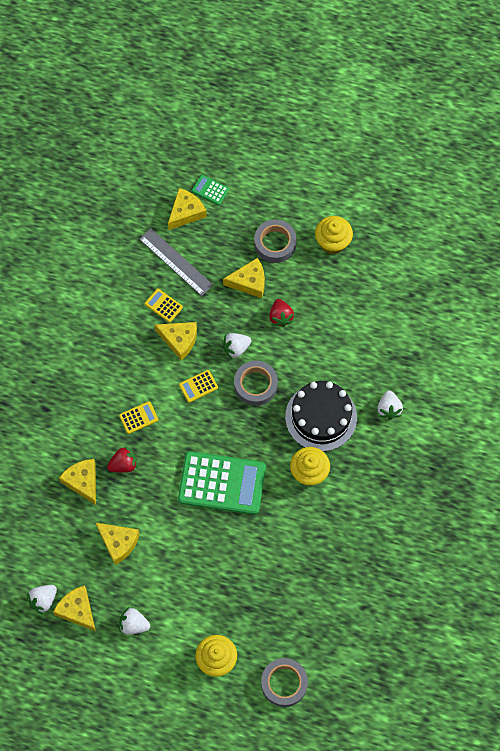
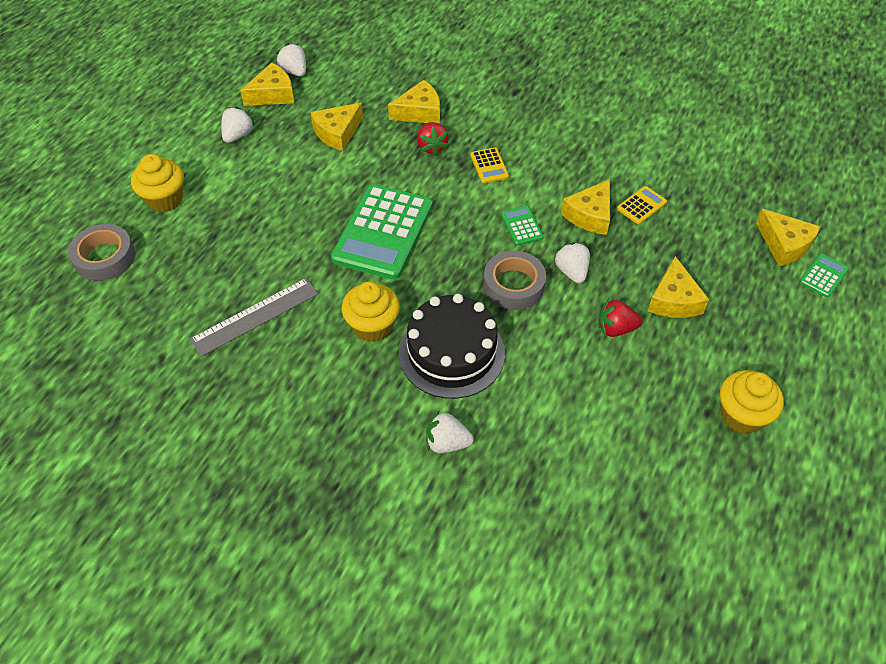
camera: 100 degrees right, 15 degrees down
grey ruler [139,229,213,296] -> grey ruler moved to [190,278,319,357]
yellow calculator [179,370,218,403] -> green calculator [501,206,544,246]
grey tape [254,219,297,263] -> none

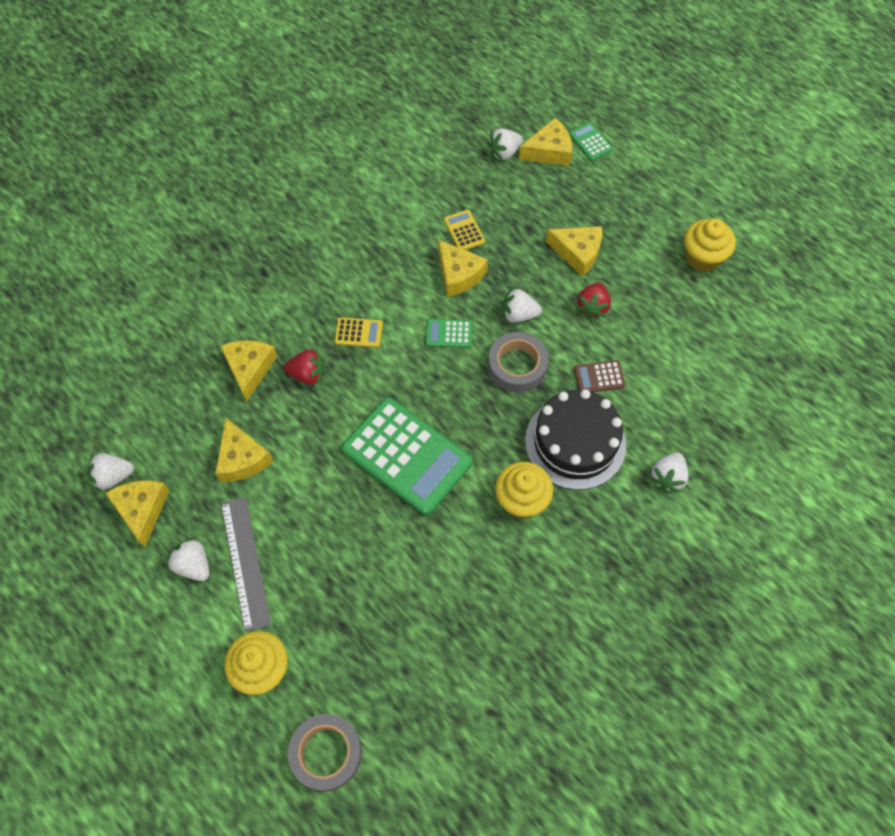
camera: 70 degrees left, 10 degrees up
grey ruler [190,278,319,357] -> grey ruler moved to [221,497,271,632]
none -> white strawberry [487,128,523,161]
none -> brown calculator [574,360,625,392]

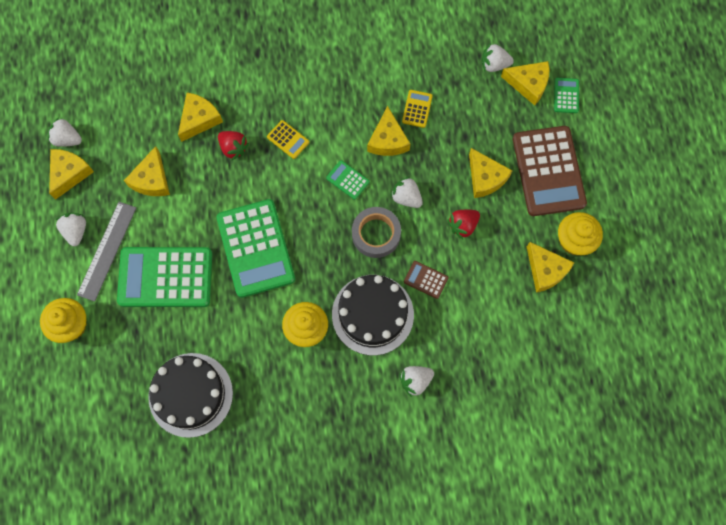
camera: 35 degrees right, 10 degrees up
grey tape [288,714,362,792] -> none
none -> green calculator [117,247,212,307]
none -> black cake [148,353,233,438]
none -> brown calculator [513,126,587,216]
none -> yellow cheese [527,242,574,293]

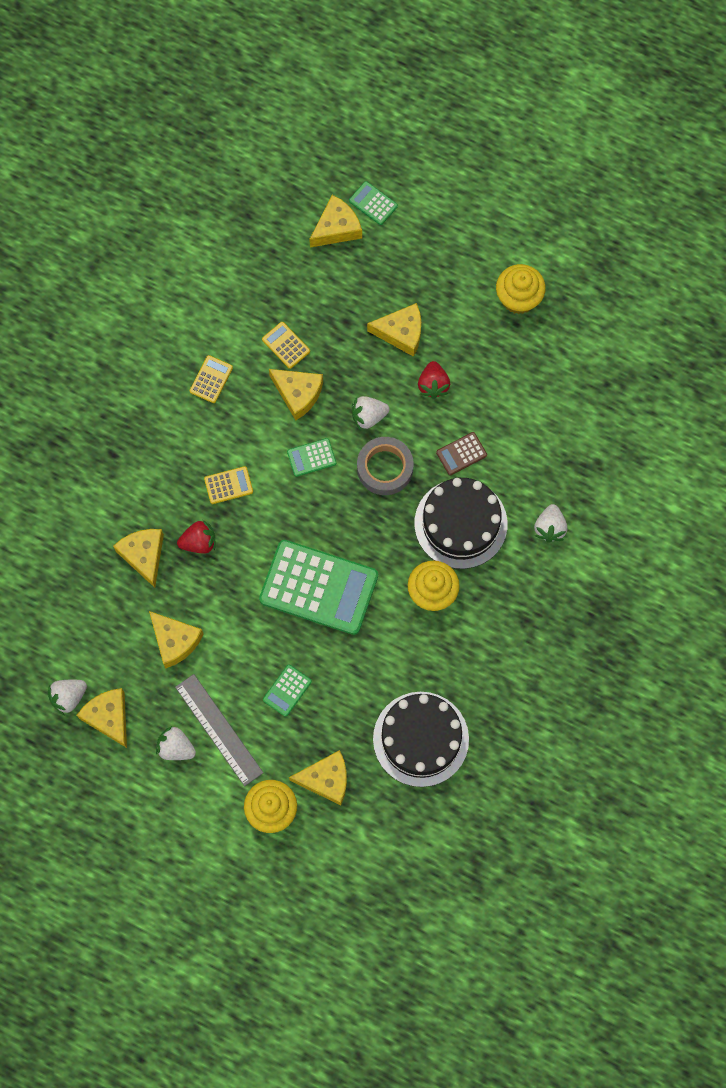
camera: 55 degrees left, 0 degrees up
green calculator [117,247,212,307] -> green calculator [263,665,312,717], size x0.43
white strawberry [482,43,514,72] -> none
brown calculator [513,126,587,216] -> none
yellow cheese [527,242,574,293] -> yellow cheese moved to [289,750,347,805]
none -> yellow calculator [190,355,233,403]

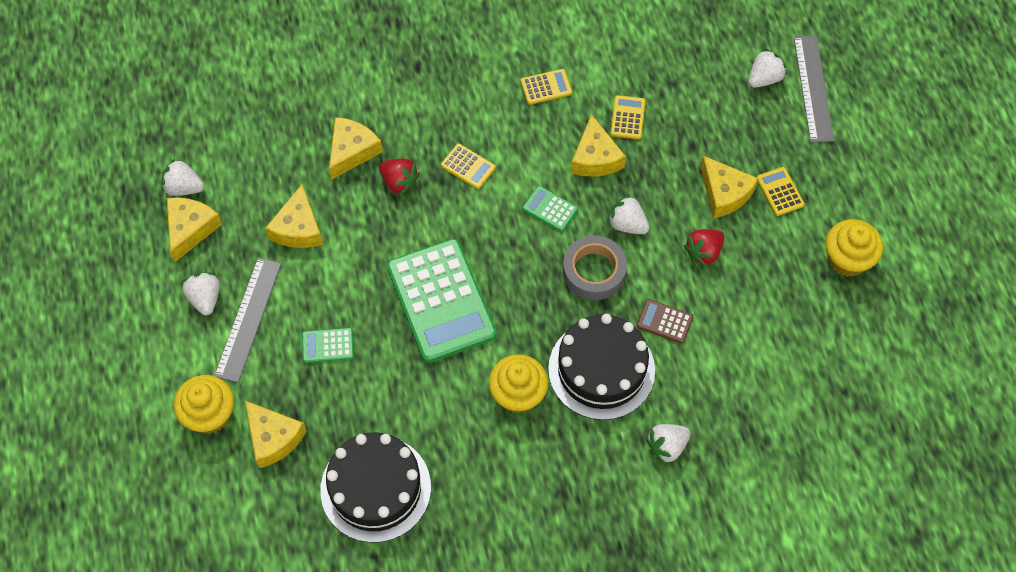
camera: 50 degrees right, 10 degrees down
yellow cheese [309,195,362,247] -> white strawberry [748,48,787,88]
green calculator [349,181,398,225] -> grey ruler [794,36,834,142]
none -> yellow calculator [757,167,805,216]

